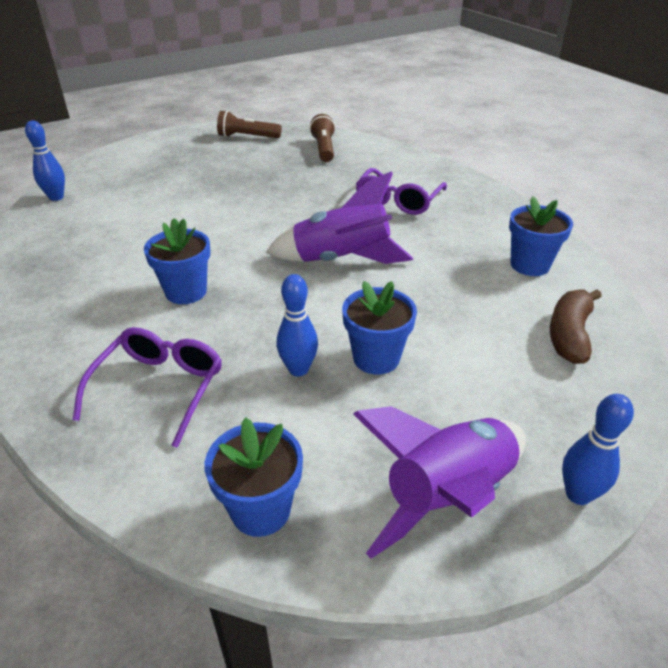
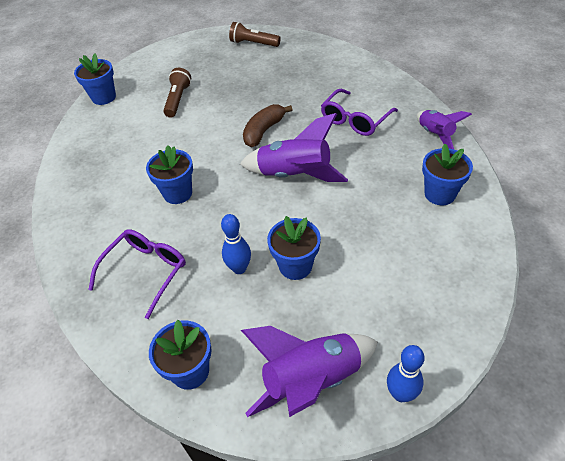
camera: 15 degrees right, 10 degrees up
blue bowling pin [25,120,65,201] -> blue flower pot [74,53,116,105]
brown flashlight [310,114,335,162] -> brown flashlight moved to [163,68,191,118]
brown banana [550,289,602,364] -> brown banana moved to [243,104,292,147]
none -> purple rocket [417,110,472,149]

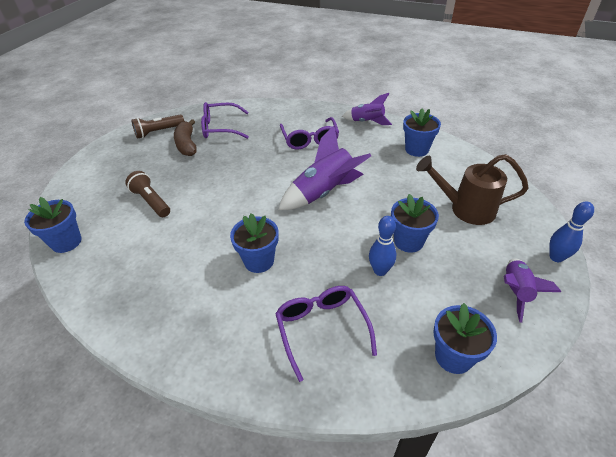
camera: 50 degrees left, 5 degrees down
purple rocket [241,326,378,417] -> purple rocket [504,258,561,323], size x0.62
brown banana [243,104,292,147] -> brown banana moved to [174,119,197,156]
none -> purple glasses [201,102,249,139]
none -> brown watering can [416,154,529,225]

